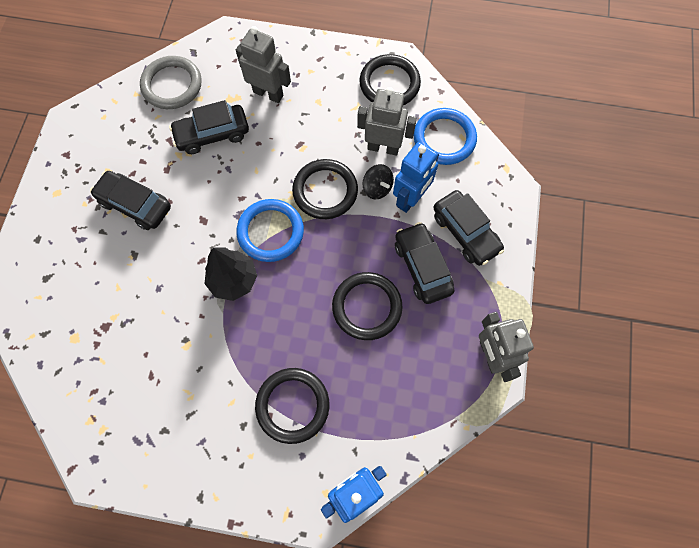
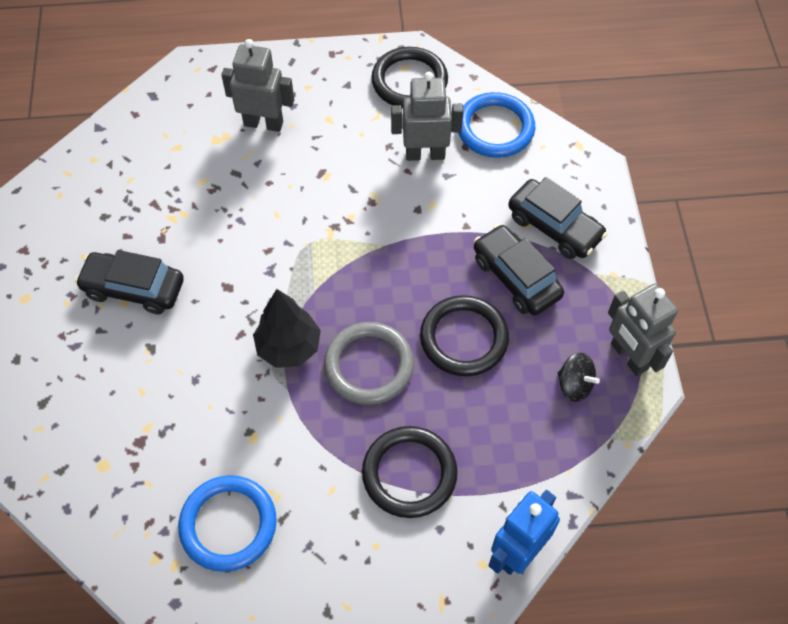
camera: 15 degrees left, 10 degrees down
grey ring [140,56,202,109] -> grey ring moved to [324,322,414,405]
black car [169,100,249,154] -> none
blue ring [236,199,304,262] -> blue ring moved to [178,475,277,572]
black ring [292,159,358,219] -> none
black spinning top [362,164,394,199] -> black spinning top moved to [557,353,600,402]
blue robot [393,142,439,213] -> none

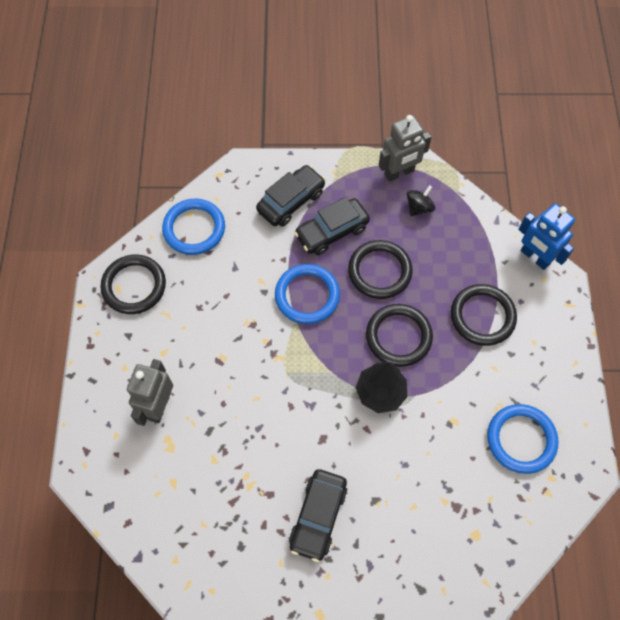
camera: 85 degrees left, 5 degrees up
grey ring [324,322,414,405] -> black ring [366,304,433,367]
grey robot [391,72,463,161] -> none
none -> blue ring [275,264,340,324]

